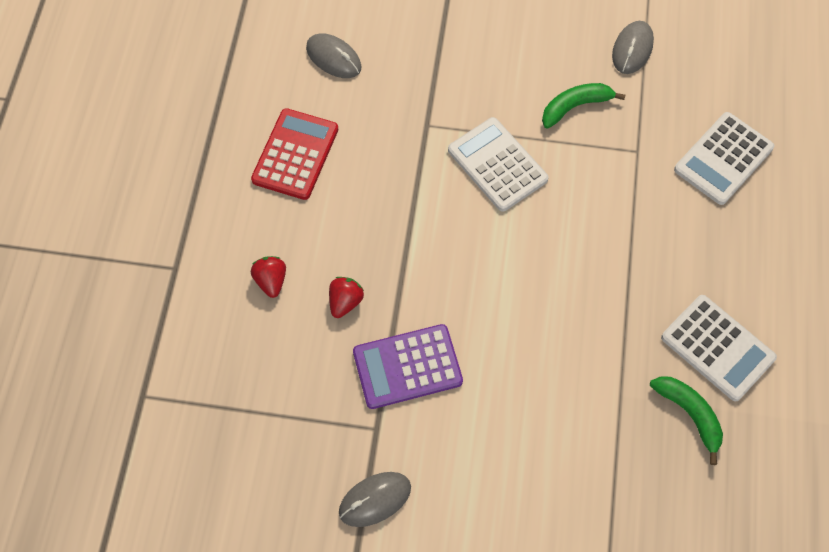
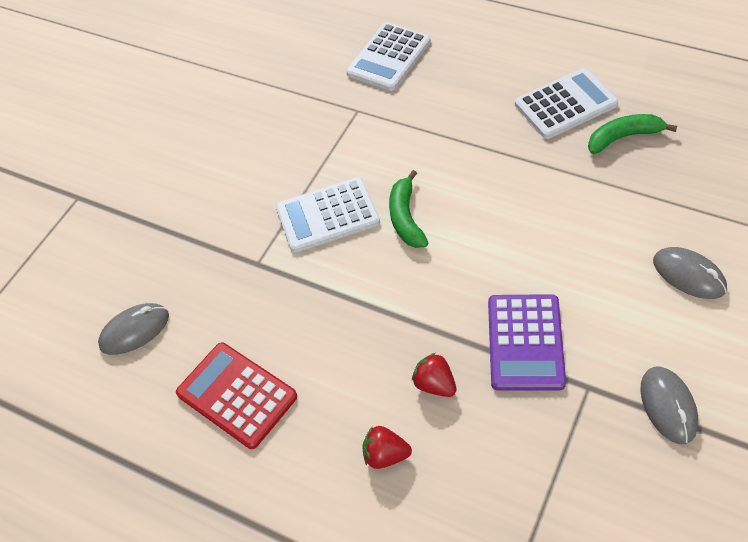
camera: 65 degrees left, 10 degrees down
green banana [542,83,625,129] -> green banana moved to [389,170,428,248]
grey mouse [612,21,654,74] -> grey mouse moved to [653,247,727,299]
white calculator [674,112,774,205] -> white calculator turned 60 degrees clockwise [346,22,431,91]

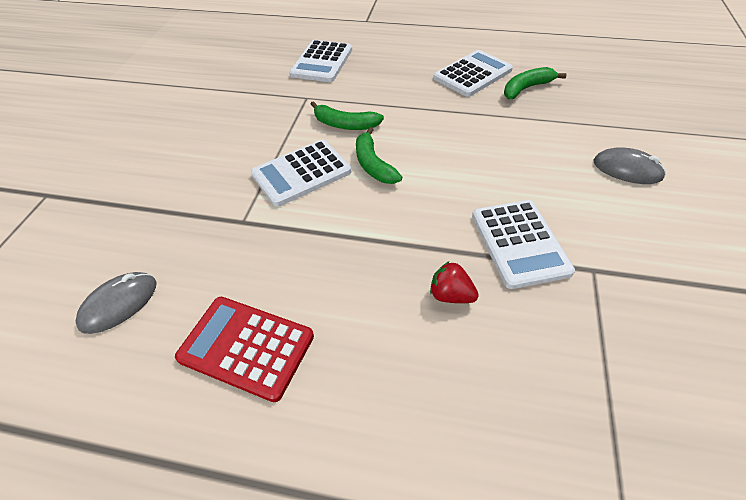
camera: 20 degrees left, 5 degrees down
red strawberry [362,426,412,469] -> none
purple calculator [488,294,566,391] -> white calculator [472,200,575,289]
grey mouse [640,367,698,444] -> none
none -> green banana [310,101,384,130]

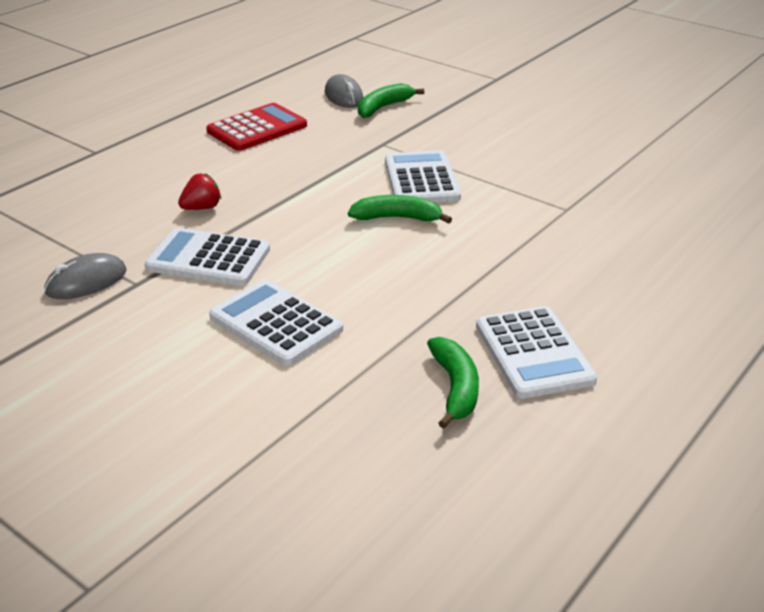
camera: 115 degrees right, 15 degrees down
white calculator [289,40,352,82] -> white calculator moved to [209,279,343,366]
green banana [310,101,384,130] -> green banana moved to [358,83,424,118]
grey mouse [593,147,666,184] -> grey mouse moved to [44,253,127,299]

